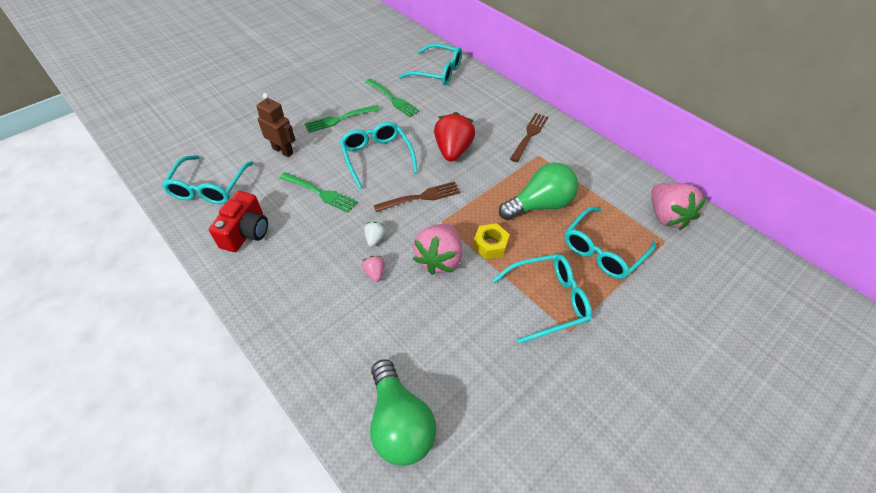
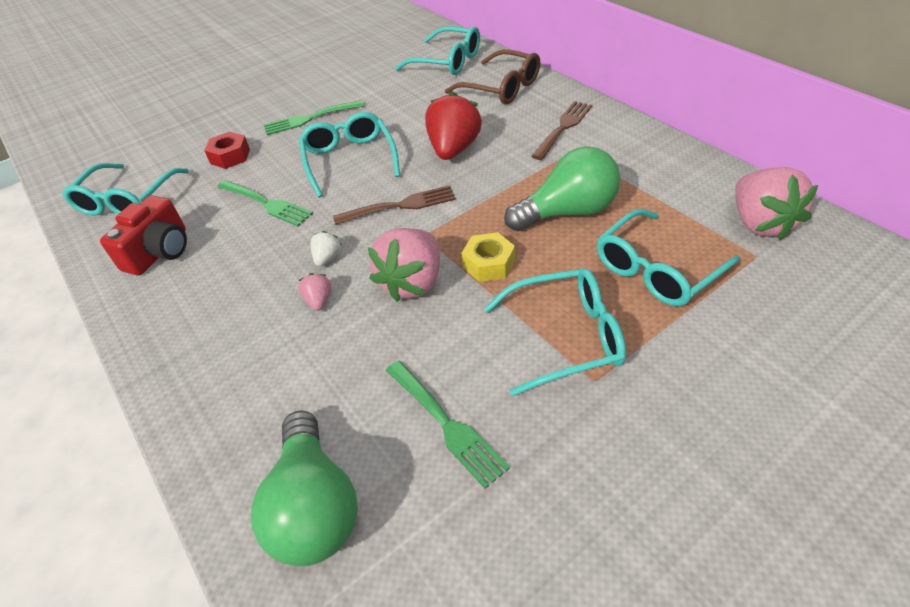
camera: 10 degrees right, 5 degrees down
brown robot [256,93,295,157] -> red nut [204,132,250,169]
green fork [365,78,420,117] -> green fork moved to [386,361,510,489]
none -> brown glasses [445,49,540,104]

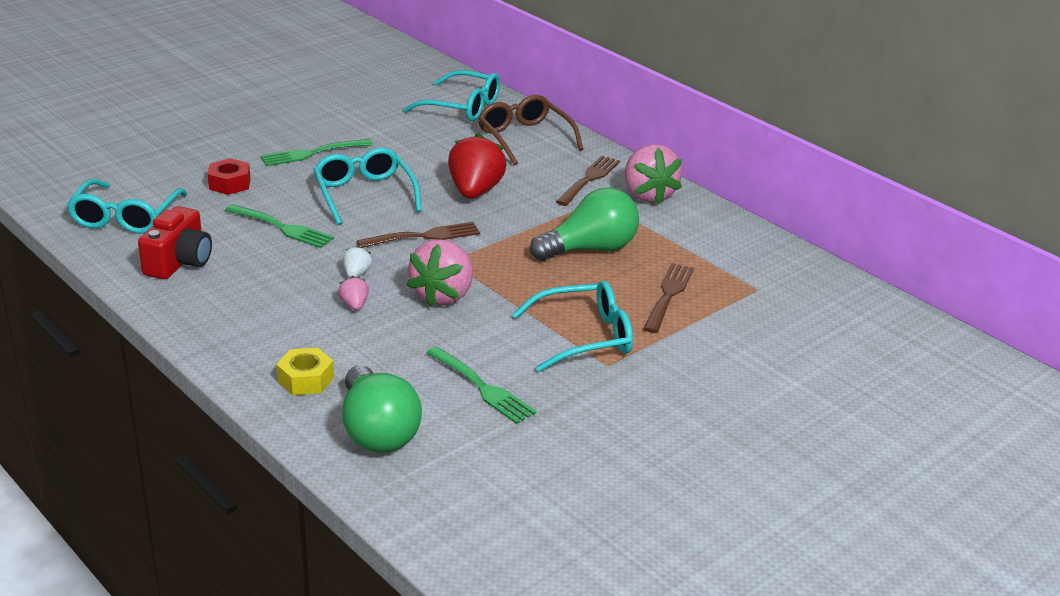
camera: 10 degrees left, 15 degrees down
brown glasses [445,49,540,104] -> brown glasses turned 150 degrees counterclockwise [478,95,583,165]
yellow nut [462,232,515,282] -> yellow nut moved to [276,348,334,395]
turquoise glasses [597,209,741,306] -> brown fork [644,263,694,333]
pink strawberry [735,167,818,240] -> pink strawberry moved to [625,144,682,205]

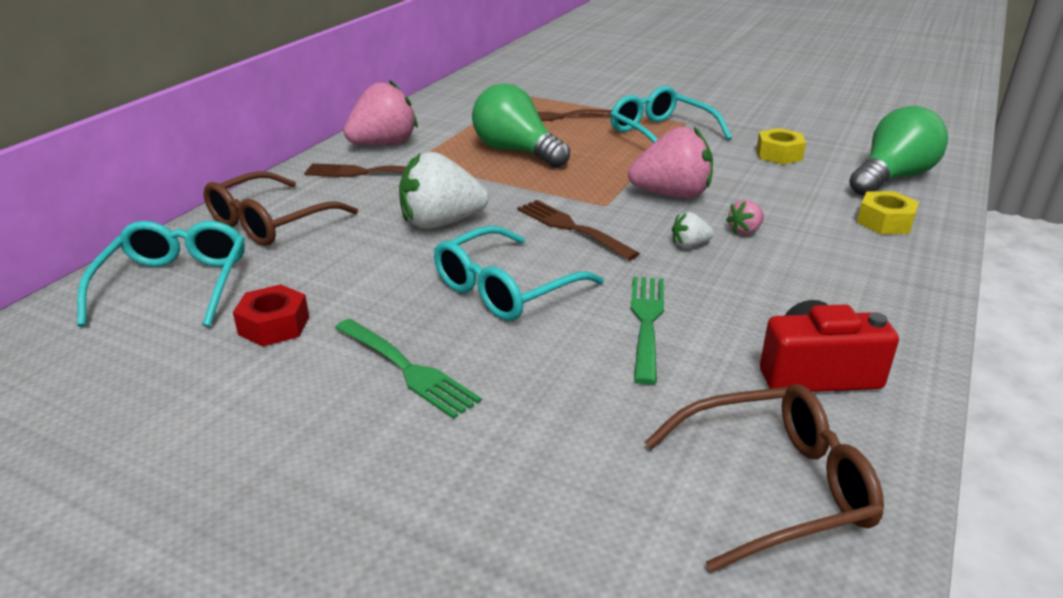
camera: 110 degrees left, 0 degrees up
turquoise glasses [66,179,187,234] -> brown glasses [645,384,884,572]
red nut [208,158,250,195] -> red nut moved to [233,284,309,347]
green fork [426,346,537,424] -> yellow nut [756,128,806,165]
red strawberry [448,133,507,199] -> white strawberry [399,152,489,229]

